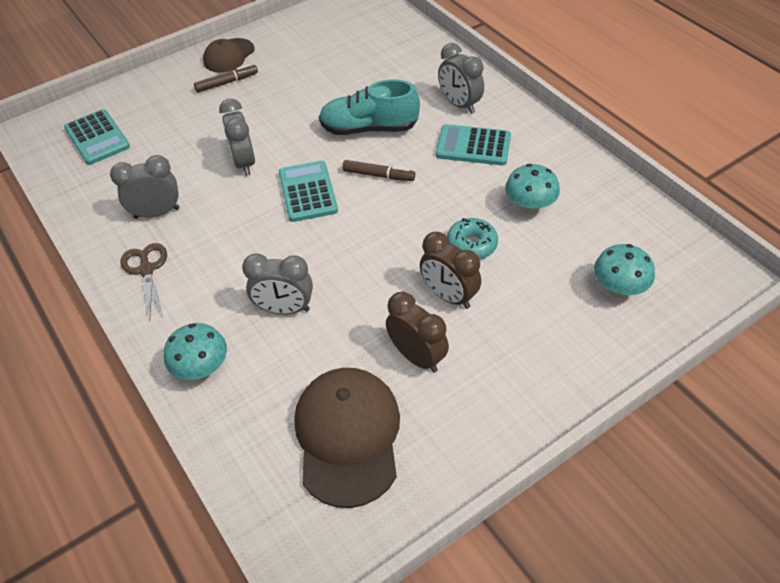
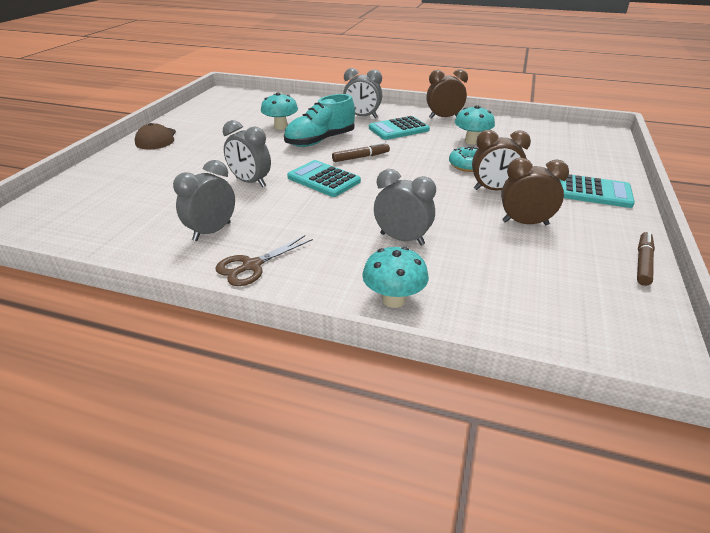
camera: 40 degrees left, 15 degrees down
turquoise calculator [64,109,130,165] -> turquoise calculator moved to [560,174,635,208]
brown scissors [121,243,167,320] -> brown scissors turned 75 degrees counterclockwise [215,235,313,286]
brown marker [194,64,258,93] -> brown marker moved to [637,231,655,286]
grey clock [242,253,313,314] -> grey clock turned 120 degrees counterclockwise [374,169,436,245]
brown cap [294,368,400,508] -> none
turquoise mushroom [594,244,655,298] -> turquoise mushroom moved to [261,93,298,130]
none -> brown clock [427,69,468,119]

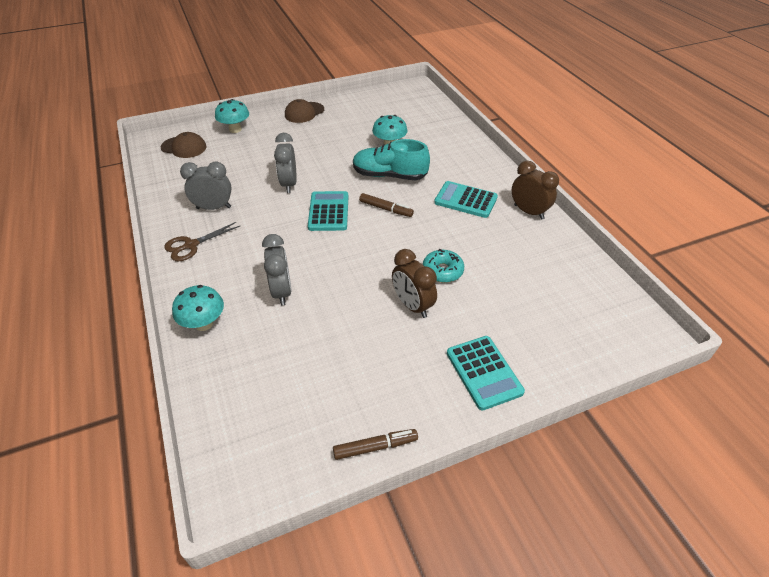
camera: 50 degrees right, 10 degrees up
brown scissors [215,235,313,286] -> brown scissors turned 45 degrees counterclockwise [164,222,240,261]
grey clock [343,68,382,118] -> none
turquoise mushroom [455,105,495,145] -> turquoise mushroom moved to [215,99,249,133]
brown clock [501,158,569,225] -> none
none -> brown cap [161,132,207,158]

